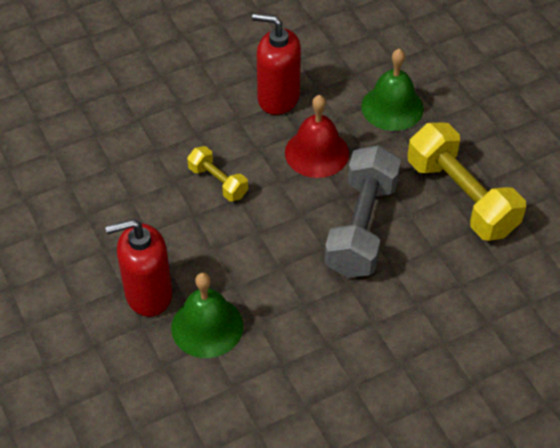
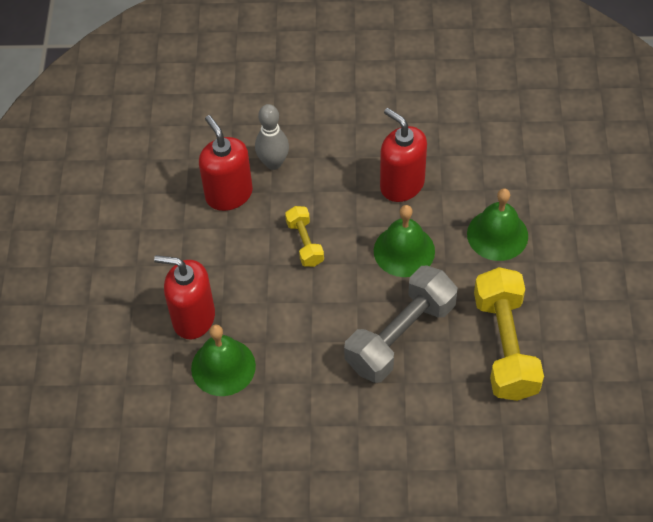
camera: 30 degrees right, 5 degrees up
red bell [285,95,349,178] -> green bell [374,205,435,277]
none -> red soap dispenser [199,115,253,211]
none -> grey bowling pin [255,104,289,170]

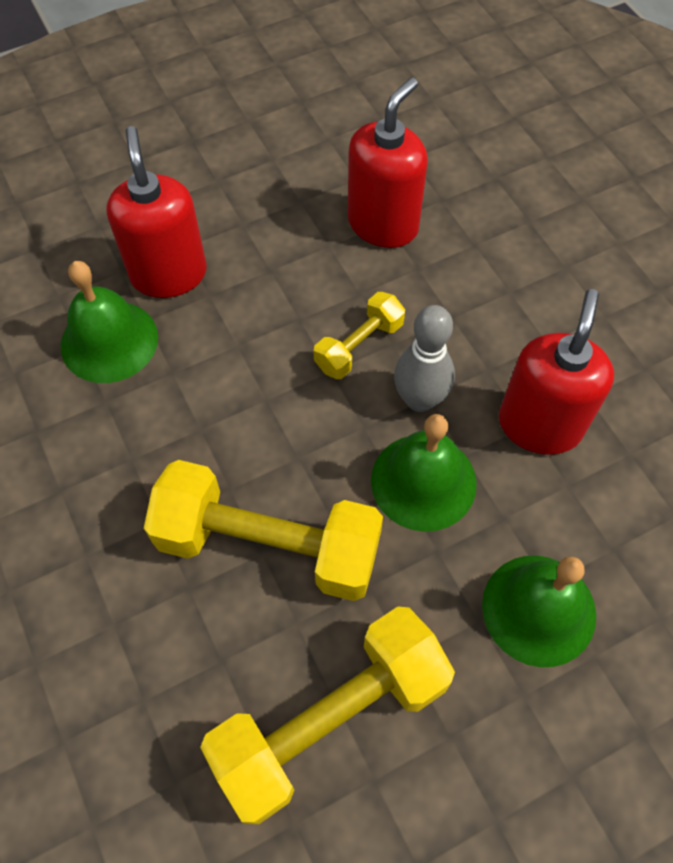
camera: 60 degrees right, 5 degrees up
grey bowling pin [255,104,289,170] -> grey bowling pin moved to [394,305,455,412]
grey dumbbell [344,265,458,383] -> yellow dumbbell [144,460,383,601]

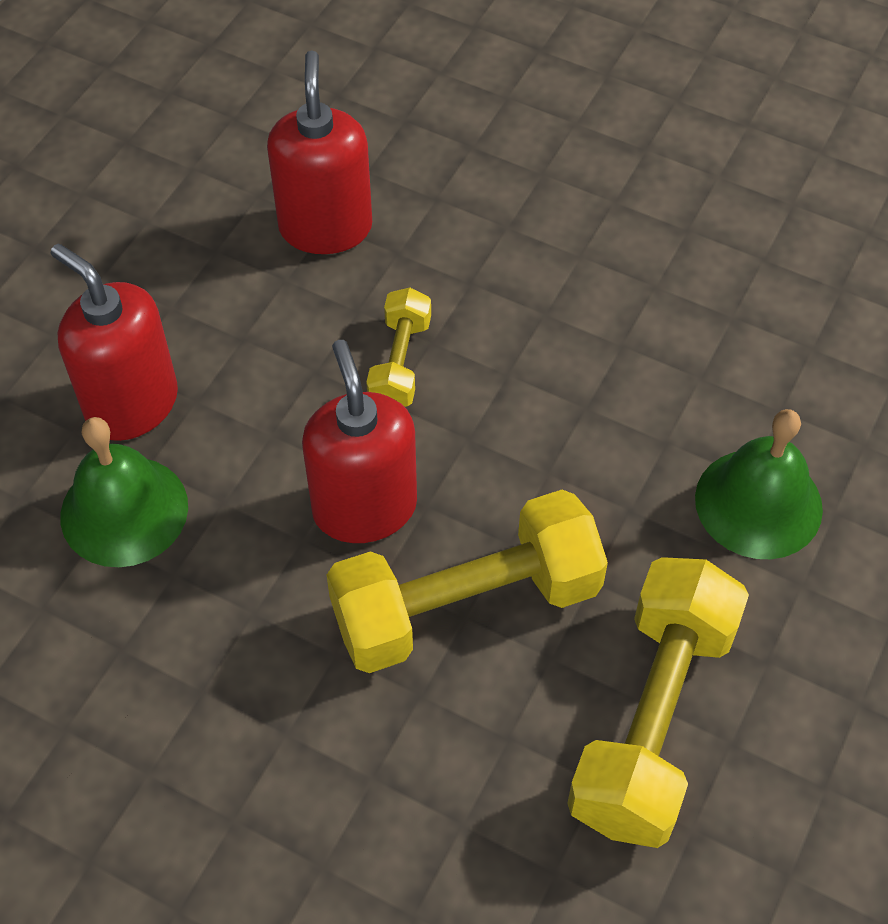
camera: 35 degrees left, 5 degrees down
green bell [371,414,477,532] -> none
grey bowling pin [394,305,455,412] -> none
red soap dispenser [499,289,614,455] -> red soap dispenser moved to [302,340,417,543]

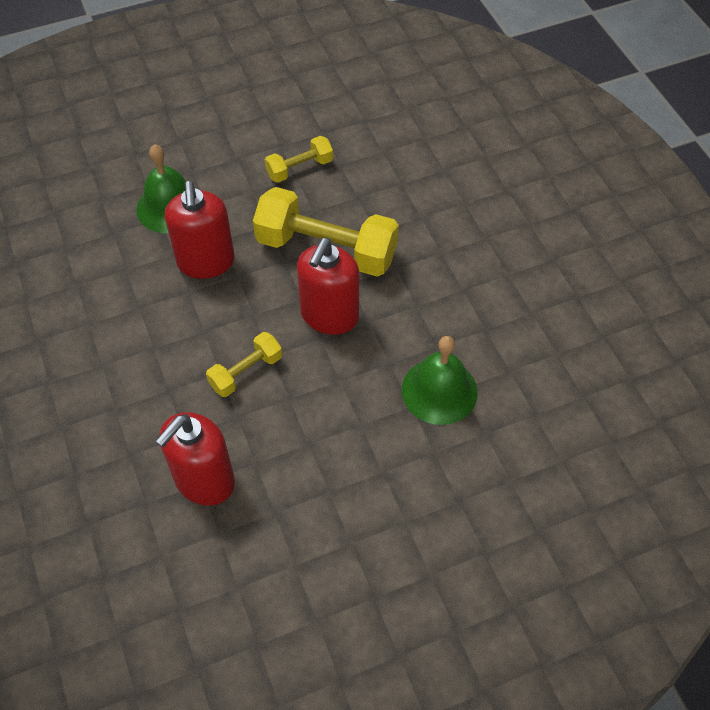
camera: 140 degrees left, 0 degrees up
red soap dispenser [51,244,178,441] -> red soap dispenser moved to [165,181,235,279]
yellow dumbbell [567,557,749,848] -> yellow dumbbell [265,136,333,182], size x0.51

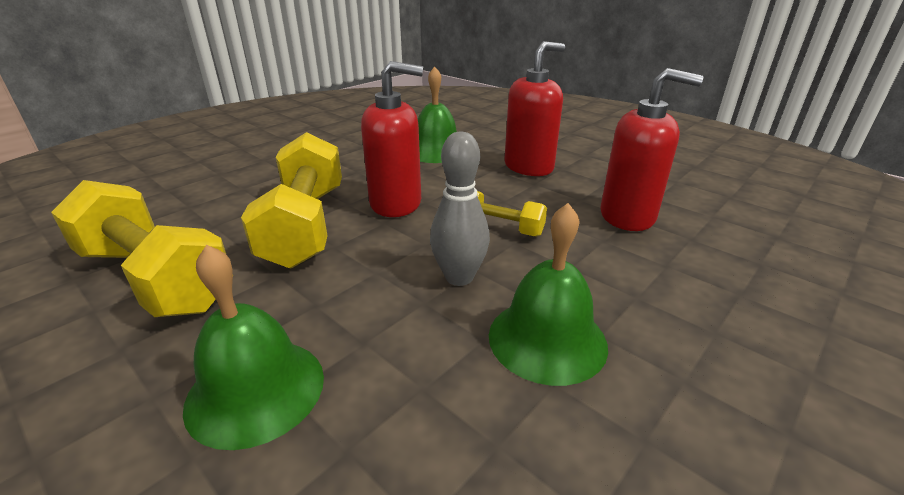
camera: 115 degrees left, 25 degrees down
red soap dispenser [165,181,235,279] -> red soap dispenser moved to [505,41,565,176]
yellow dumbbell [265,136,333,182] -> yellow dumbbell [51,180,226,317], size x1.96
none -> grey bowling pin [430,132,490,286]
none -> green bell [489,203,608,386]

